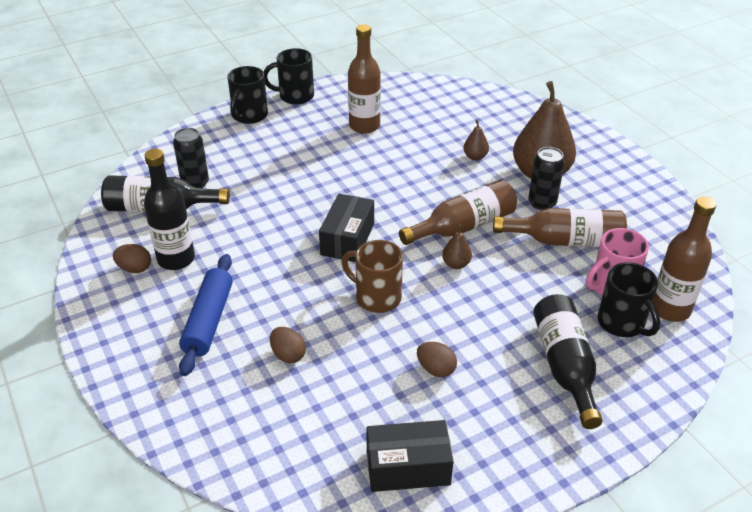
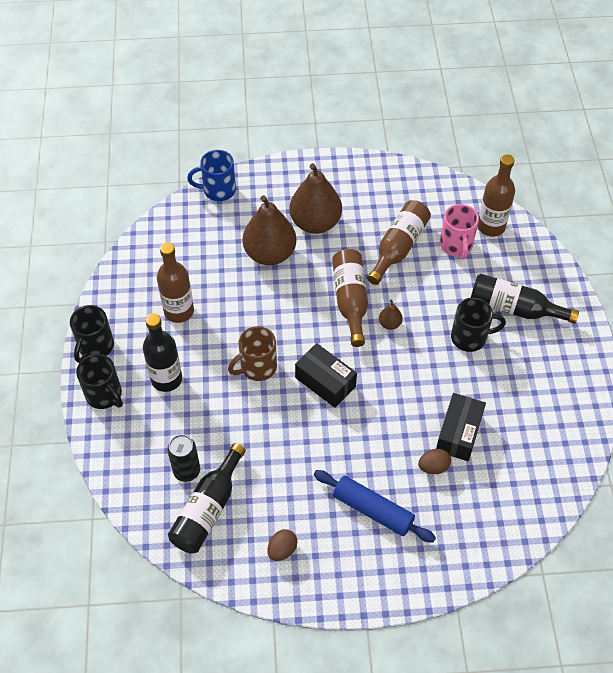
camera: 65 degrees left, 15 degrees up
black bottle [144,149,195,270] -> black bottle moved to [143,313,182,392]
brown mug [341,240,403,313] -> brown mug moved to [228,326,277,381]
black box [366,420,453,492] -> black box moved to [436,393,486,461]
brown egg [417,342,457,377] -> none
brown pear [463,120,489,160] -> brown pear [243,195,296,265], size x2.34
black can [528,147,565,210] -> none
black mug [598,262,660,337] -> black mug moved to [451,298,506,352]
none -> blue mug [187,150,236,201]

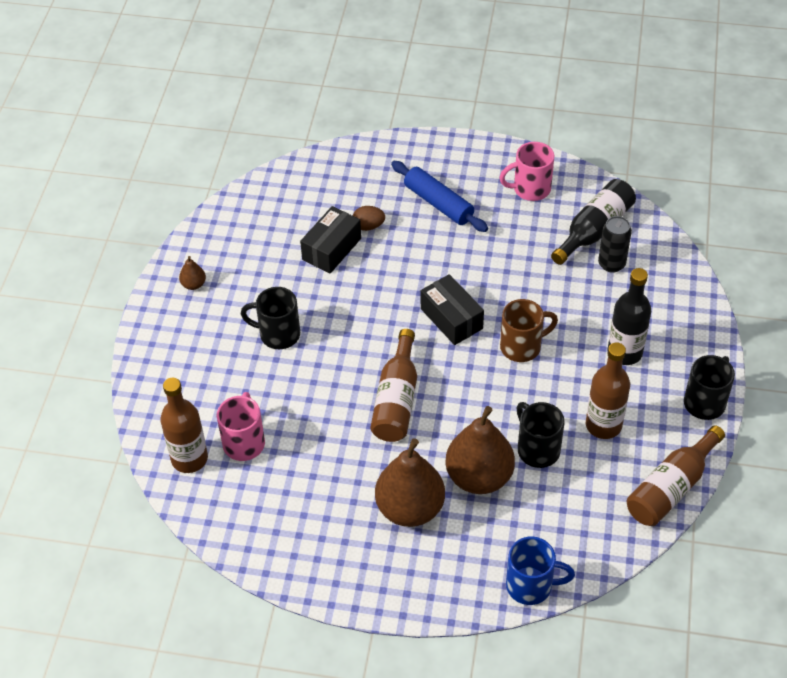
camera: 165 degrees left, 5 degrees down
black mug [76,354,123,409] -> black mug moved to [517,402,565,468]
brown egg [267,529,297,561] -> pink mug [499,142,554,201]
brown bottle [367,200,431,285] -> brown bottle moved to [627,425,725,526]
brown pear [379,299,403,330] -> brown pear moved to [179,256,206,290]
black bottle [471,274,579,324] -> none

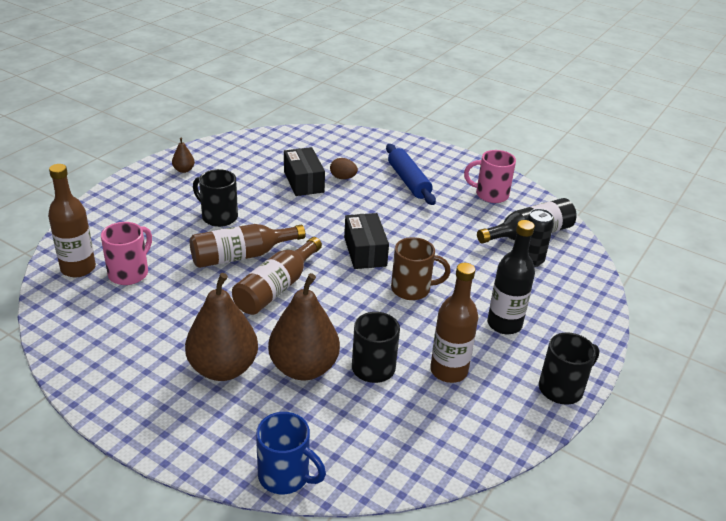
camera: 20 degrees right, 15 degrees down
black box [300,206,361,274] -> black box turned 75 degrees counterclockwise [284,147,325,196]
brown bottle [627,425,725,526] -> brown bottle moved to [190,224,305,268]

